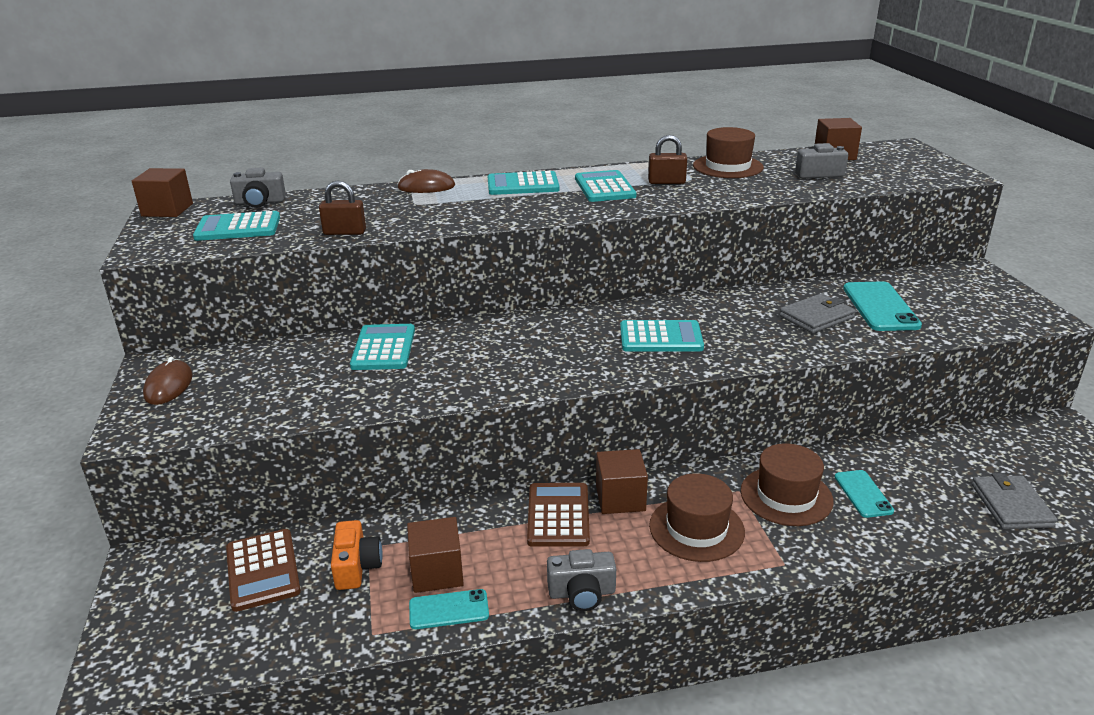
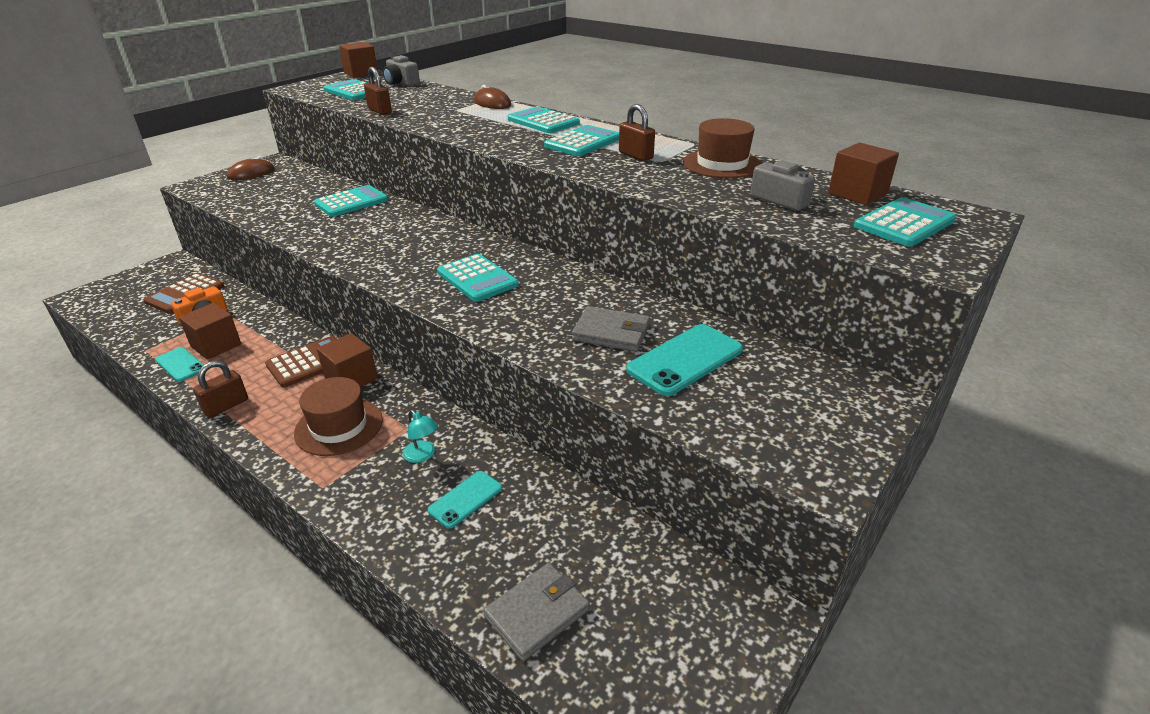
camera: 50 degrees right, 5 degrees up
grey camera [547,549,616,611] -> brown padlock [193,361,248,418]
brown hat [741,443,834,526] -> turquoise lamp [403,410,438,463]
none -> turquoise calculator [854,197,957,247]

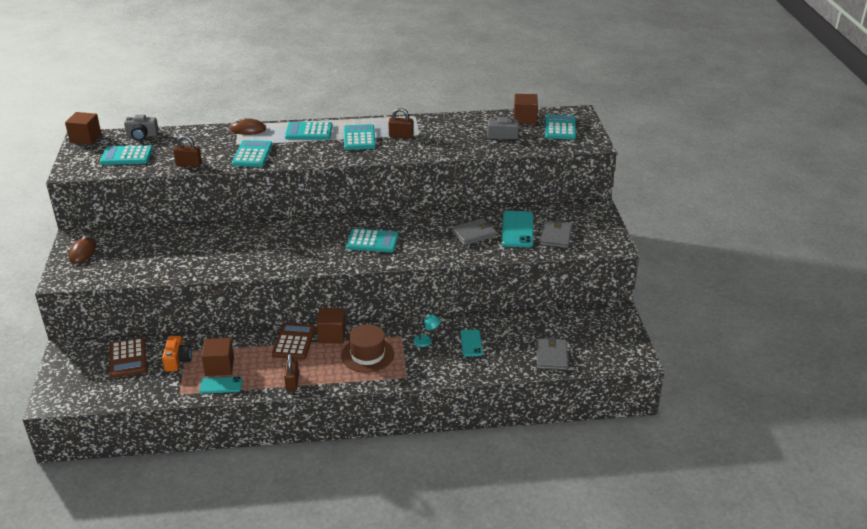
camera: 45 degrees left, 0 degrees up
turquoise calculator [314,185,388,217] -> turquoise calculator moved to [232,140,272,167]
brown hat [683,118,762,178] -> none
none -> grey wallet [540,220,572,248]

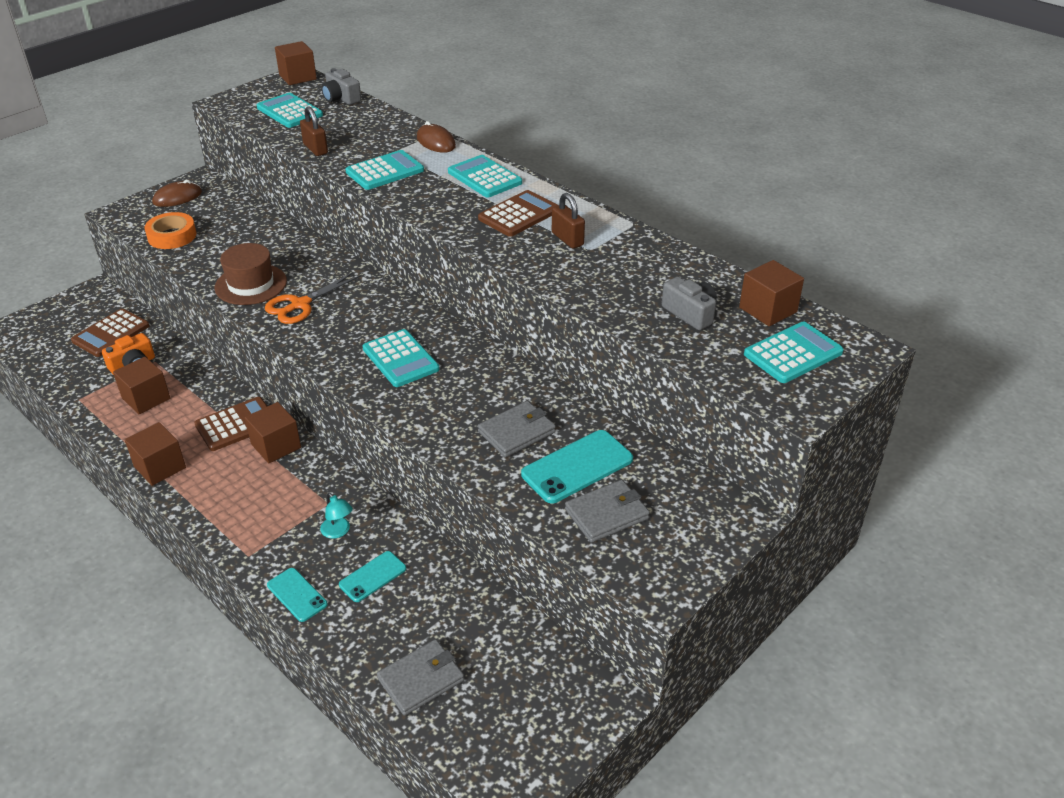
camera: 50 degrees right, 5 degrees up
turquoise phone [199,377,243,393] -> turquoise phone moved to [267,568,328,622]
brown padlock [284,353,299,392] -> brown cube [125,422,186,486]
brown hat [341,324,394,373] -> brown hat moved to [215,243,287,305]
turquoise calculator [344,124,376,150] -> brown calculator [478,190,557,237]
grey wallet [451,218,497,245] -> grey wallet turned 60 degrees counterclockwise [478,401,556,457]
none -> orange tape [144,212,197,249]
none -> orange scissors [265,272,361,324]

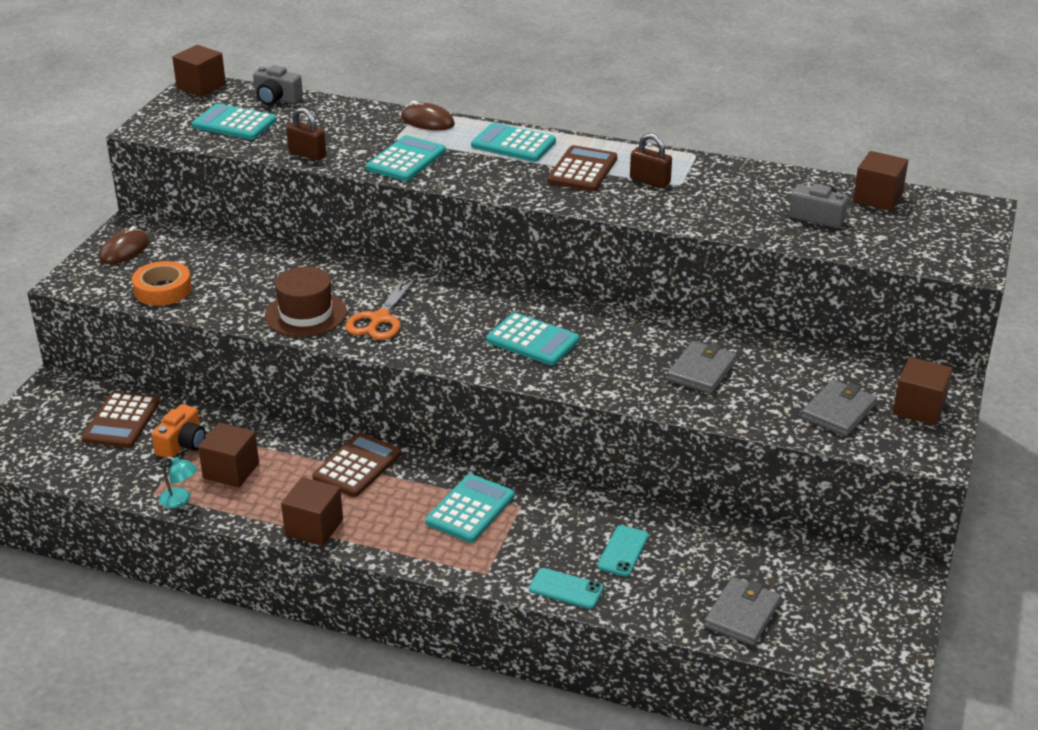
camera: 25 degrees left, 5 degrees down
brown cube [245,402,301,464] -> brown cube moved to [893,357,953,426]
turquoise lamp [320,492,353,539] -> turquoise lamp moved to [159,456,197,508]
turquoise phone [521,430,633,503] -> none
turquoise calculator [744,322,844,383] -> turquoise calculator moved to [425,474,515,543]

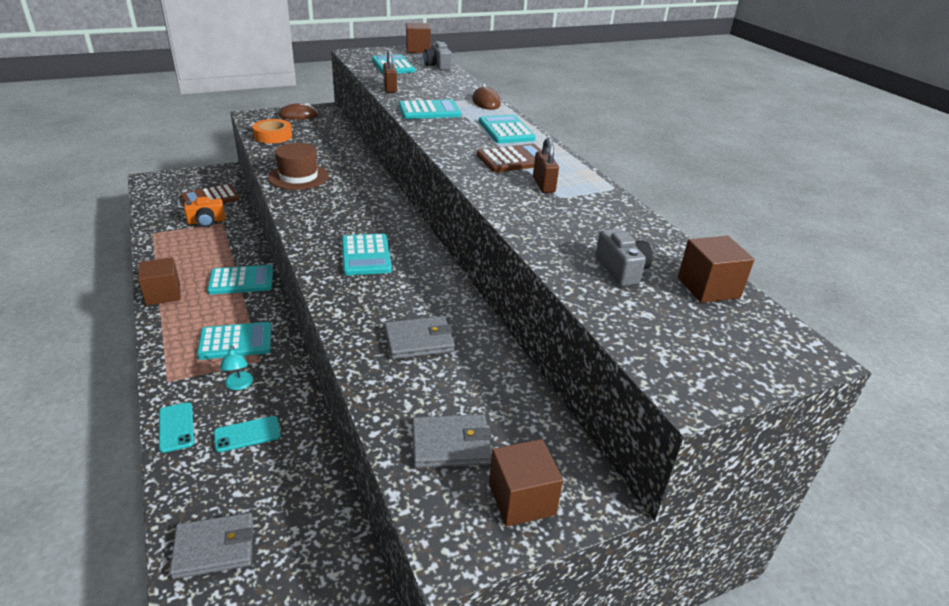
camera: 45 degrees right, 0 degrees up
turquoise lamp [159,456,197,508] -> turquoise lamp moved to [220,345,253,390]
brown cube [198,423,259,488] -> none
brown calculator [312,433,401,497] -> turquoise calculator [207,265,273,294]
orange scissors [345,276,417,340] -> none

